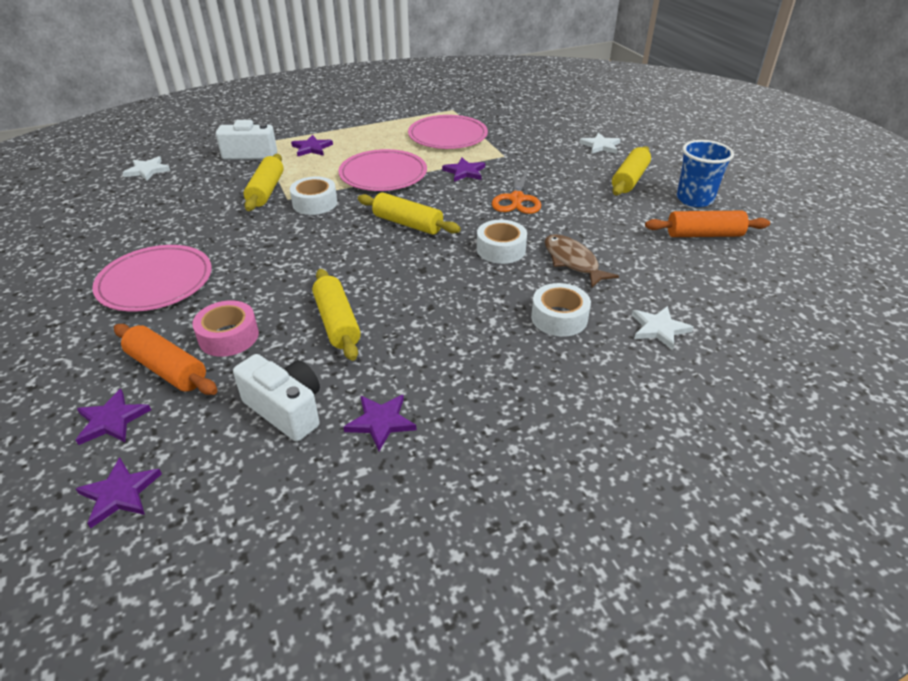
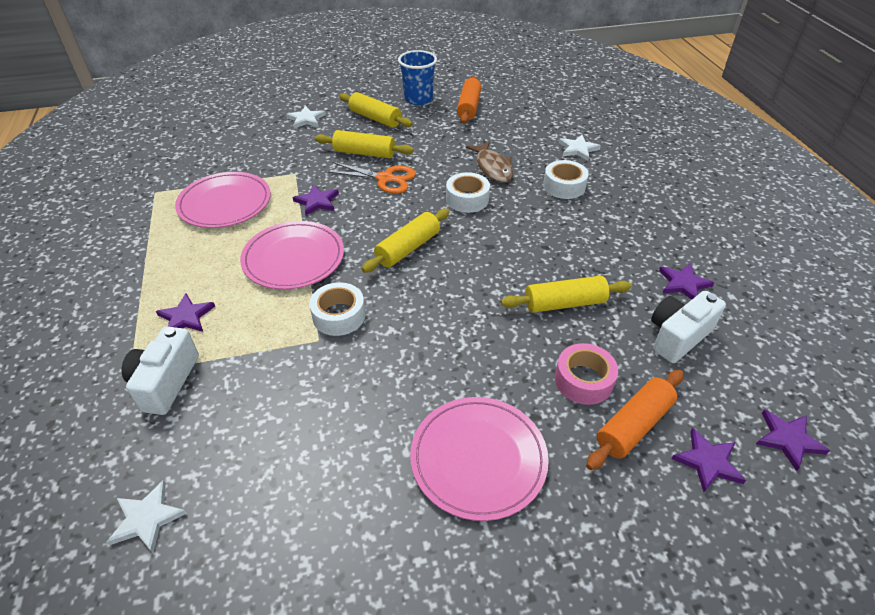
camera: 80 degrees left, 5 degrees up
yellow rolling pin [244,154,284,211] -> yellow rolling pin moved to [315,130,414,158]
brown fish [545,234,619,287] -> brown fish turned 90 degrees counterclockwise [466,141,513,183]

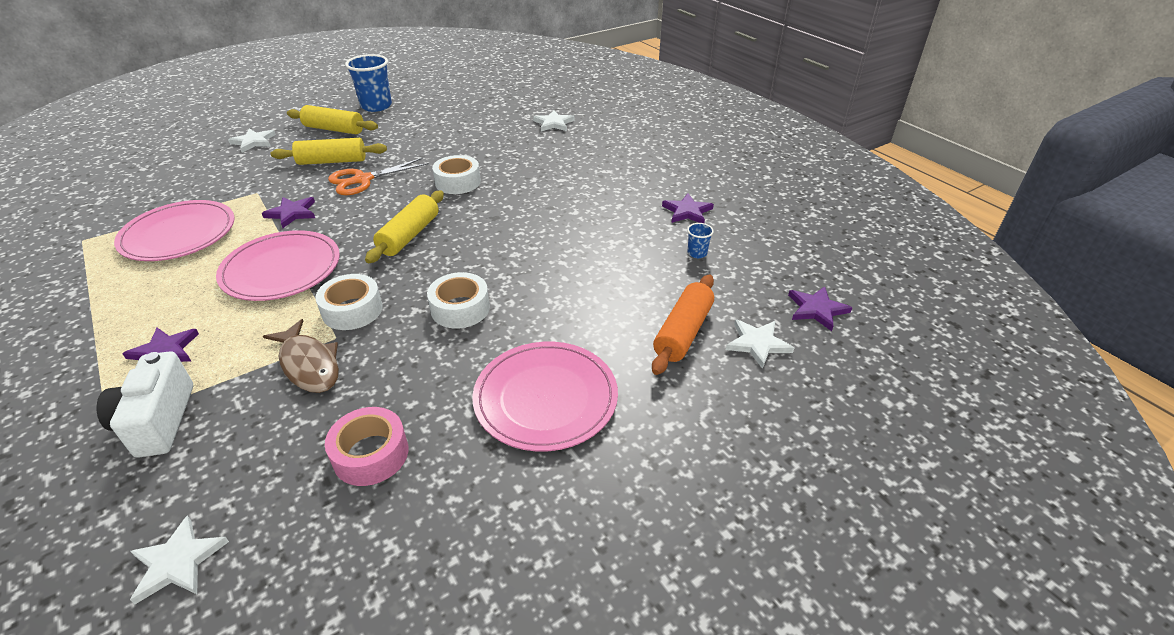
camera: 20 degrees left, 5 degrees down
orange scissors [325,162,416,194] -> orange scissors turned 150 degrees clockwise [328,158,429,195]
orange rolling pin [457,76,482,124] -> none
brown fish [466,141,513,183] -> brown fish moved to [263,319,339,393]
yellow rolling pin [501,276,632,313] -> none
white tape [543,160,589,199] -> white tape moved to [427,272,490,328]
pink tape [555,343,618,405] -> pink tape moved to [325,407,408,486]
white camera [651,290,726,363] -> blue cup [687,223,714,258]
purple star [672,428,746,492] -> white star [726,319,794,369]

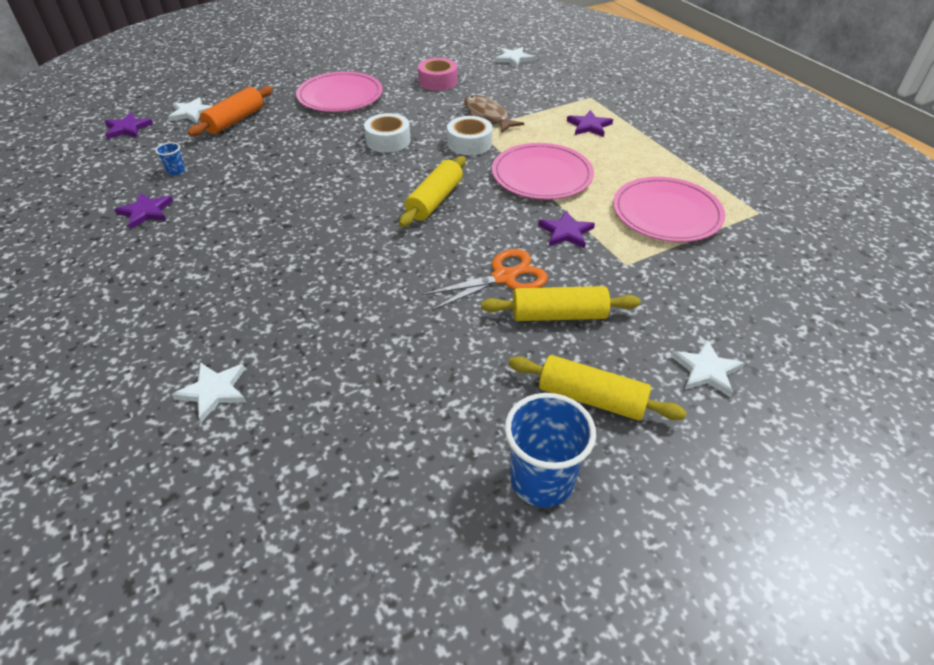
camera: 175 degrees left, 5 degrees up
white camera [97,351,193,458] -> none
white tape [432,155,481,194] -> none

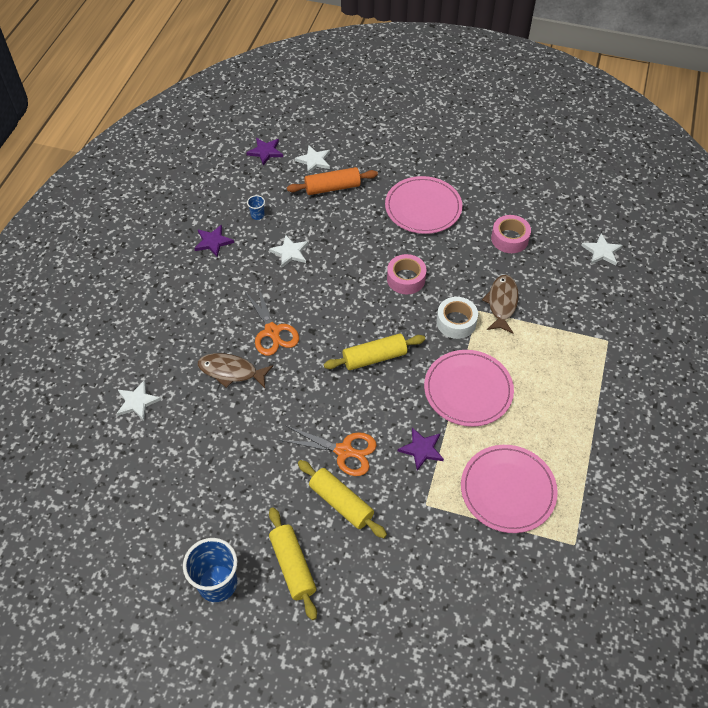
camera: 45 degrees right, 10 degrees up
white tape [364,113,411,153] -> pink tape [387,254,426,294]
purple star [567,110,613,137] -> none
white star [671,339,744,397] -> white star moved to [269,235,308,267]
none -> brown fish [198,353,273,388]
none -> orange scissors [244,285,299,356]

